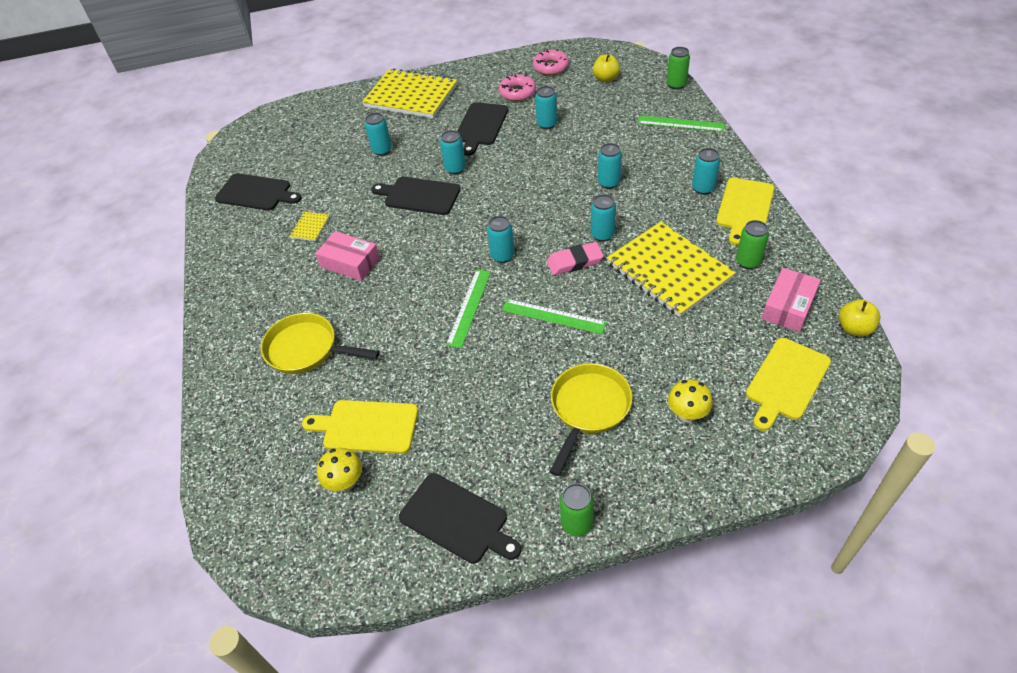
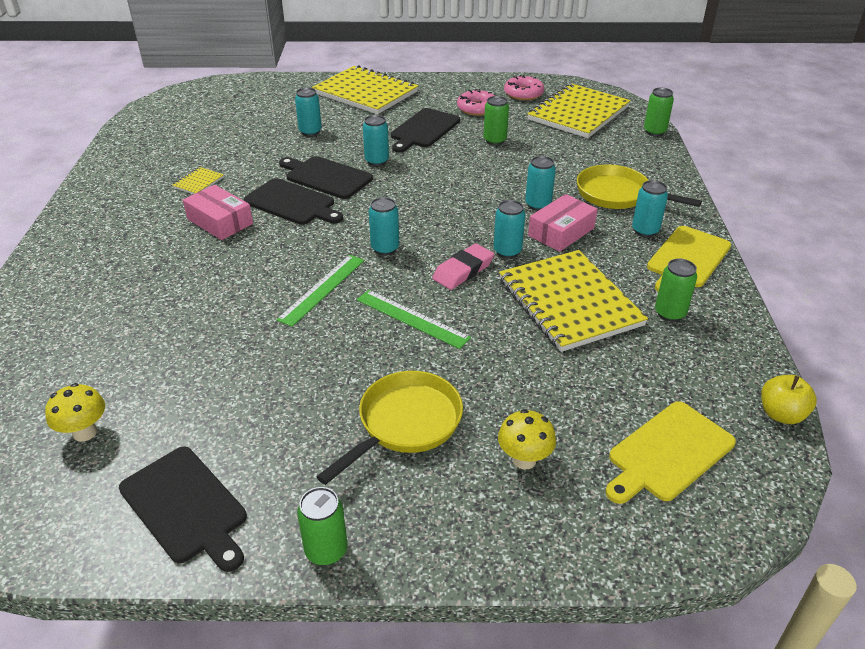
camera: 10 degrees right, 10 degrees down
black cutting board [215,173,302,211] -> black cutting board moved to [243,178,343,225]
yellow pan [261,313,380,374] -> yellow pan moved to [577,165,702,209]
yellow cutting board [302,400,418,454] -> none
turquoise can [535,86,557,129] -> green can [484,96,509,145]
pink eraser [547,242,604,275] -> pink eraser turned 45 degrees counterclockwise [432,243,494,290]
yellow apple [593,54,620,83] -> yellow notebook [527,83,631,138]
green ruler [637,115,725,132] -> none
pink box [762,268,821,332] -> pink box moved to [528,194,597,252]

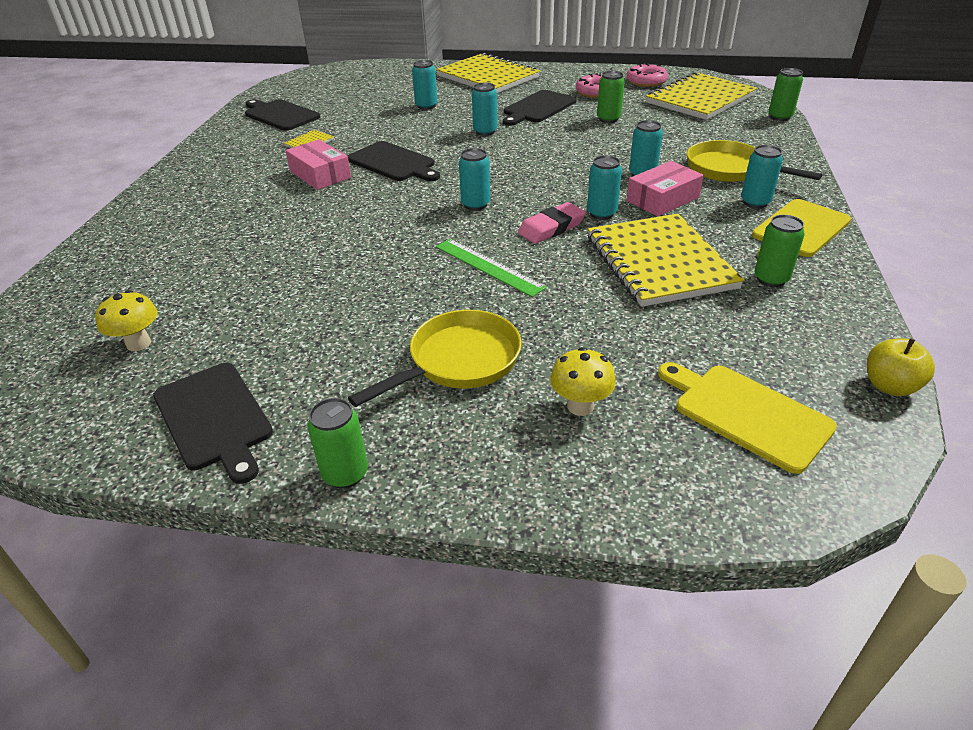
camera: 10 degrees right, 0 degrees up
green ruler [276,255,365,327] -> none
black cutting board [279,156,373,199] -> black cutting board moved to [245,99,320,131]
yellow cutting board [605,401,736,504] -> yellow cutting board turned 75 degrees clockwise [658,362,837,474]

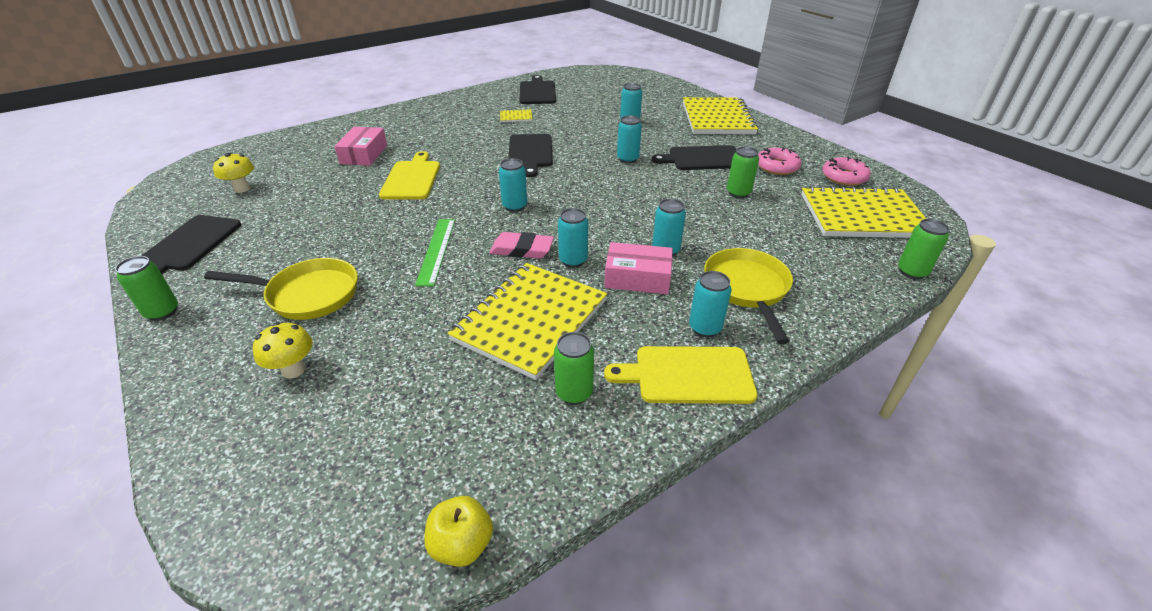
camera: 45 degrees right, 0 degrees up
pink box [285,139,351,190] -> pink box moved to [334,127,387,166]
yellow cutting board [658,362,837,474] -> yellow cutting board moved to [379,151,440,200]

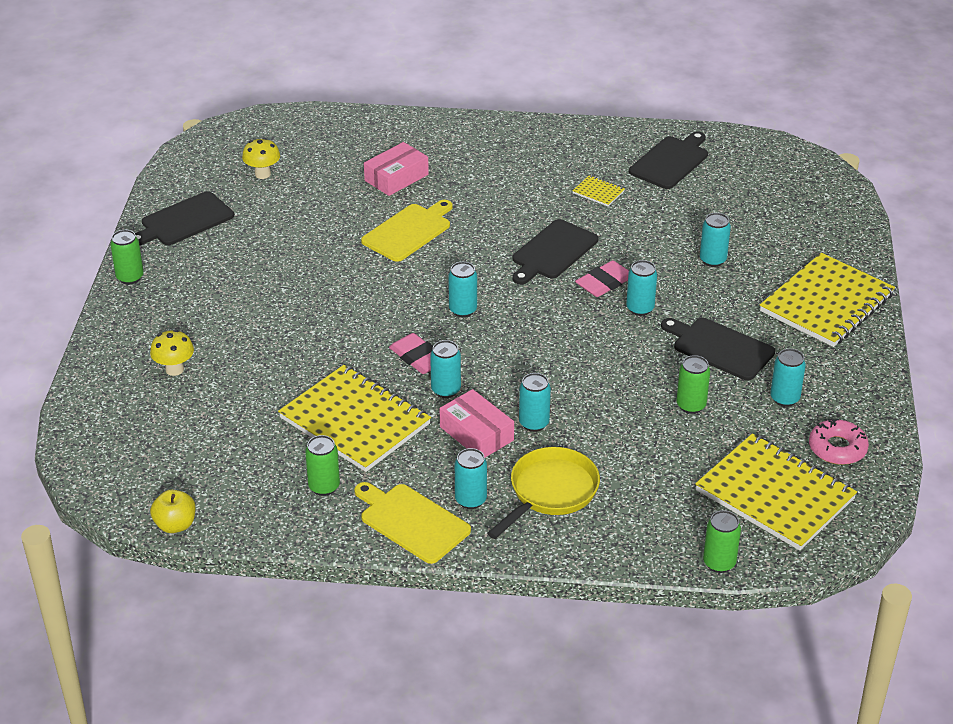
camera: 40 degrees right, 0 degrees up
yellow pan [204,258,358,320] -> none
green ruler [415,219,455,286] -> none
yellow notebook [447,263,607,380] -> yellow notebook turned 60 degrees clockwise [278,365,431,472]
pink donut [758,147,802,175] -> turquoise can [770,348,806,407]
none -> pink eraser [575,261,629,297]

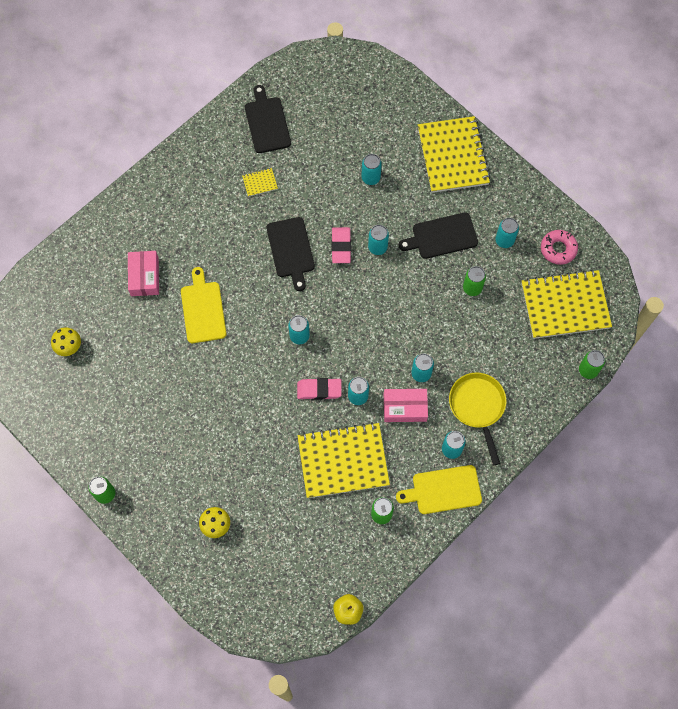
camera: 50 degrees left, 30 degrees up
black cutting board [135,191,234,245] -> none

